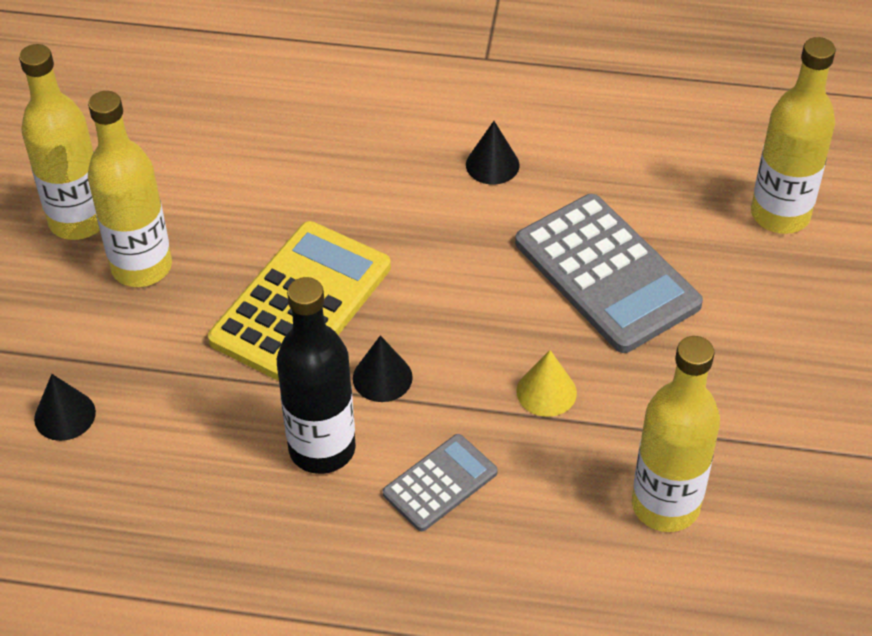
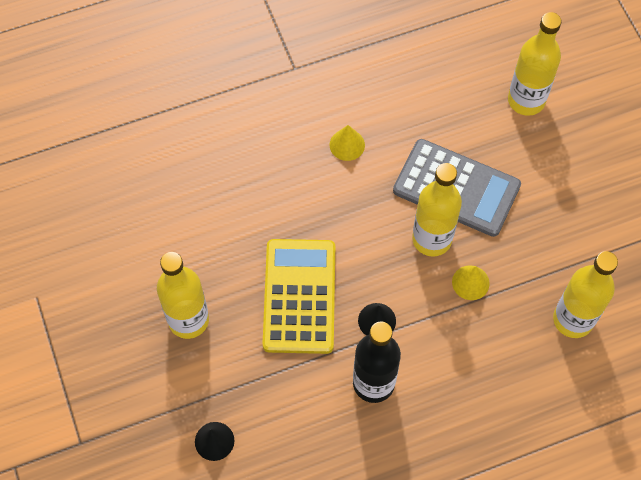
camera: 30 degrees left, 15 degrees up
yellow bottle [19,44,100,240] -> yellow bottle moved to [412,163,462,257]
grey calculator [383,434,498,531] -> none
black cone [466,121,519,184] -> yellow cone [329,125,365,161]

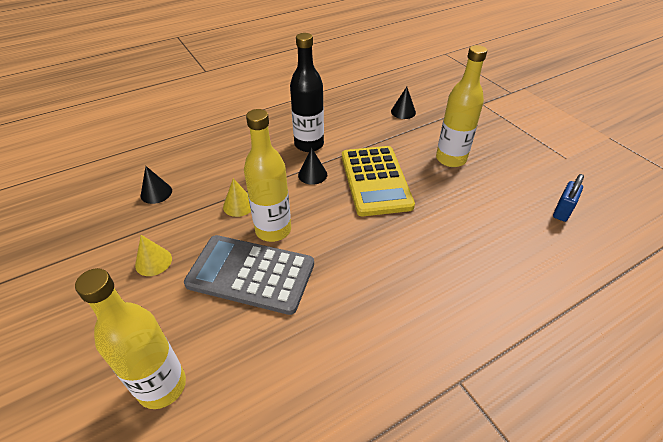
camera: 170 degrees right, 20 degrees down
yellow cone [329,125,365,161] -> yellow cone moved to [135,235,172,276]
yellow bottle [553,251,618,338] -> black cone [140,166,172,204]
none -> blue padlock [553,174,584,222]

